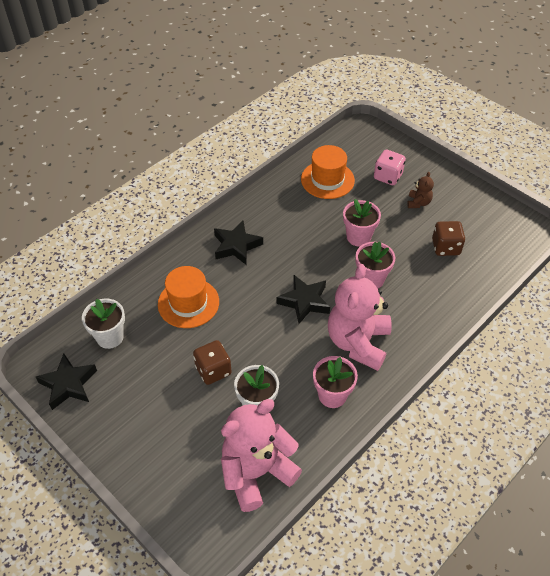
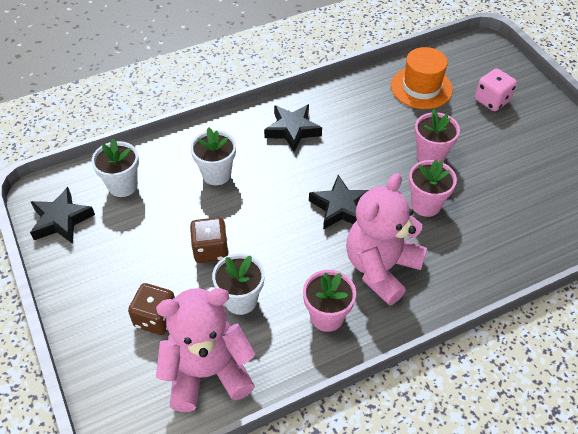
camera: 20 degrees right, 0 degrees up
orange hat [158,266,219,328] -> white flower pot [191,127,236,185]
brown teddy bear [407,172,434,208] -> none
brown dice [432,221,465,256] -> brown dice moved to [128,283,175,335]

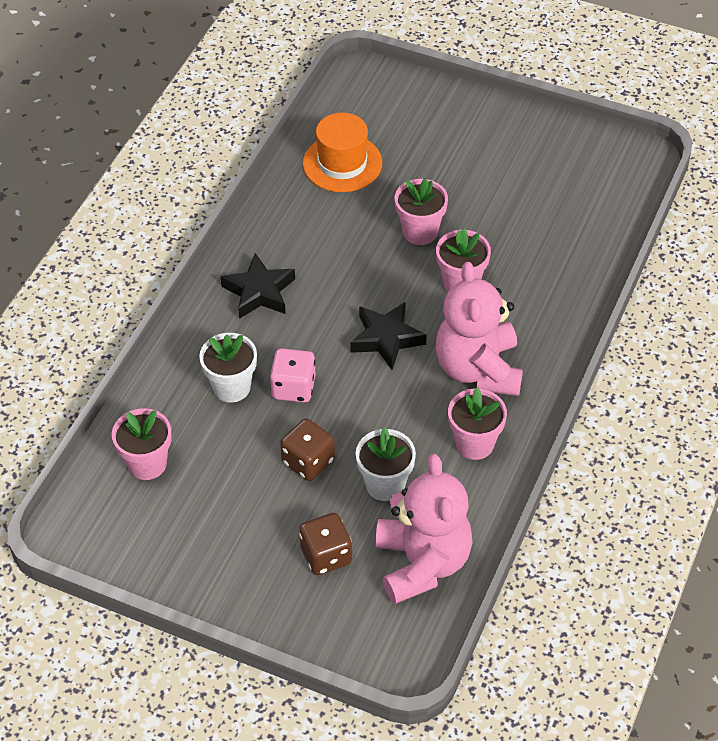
camera: 40 degrees left, 0 degrees up
black star [30,187,95,244] -> none
white flower pot [91,139,139,197] -> pink flower pot [112,408,172,480]
pink teddy bear [156,288,256,412] -> pink teddy bear turned 135 degrees clockwise [376,454,473,604]
pink dice [475,68,517,111] -> pink dice moved to [270,348,316,403]

